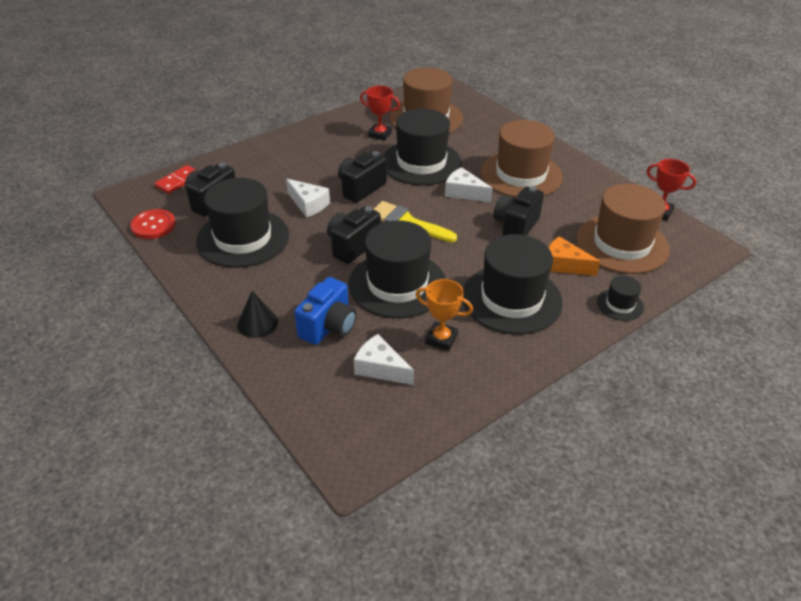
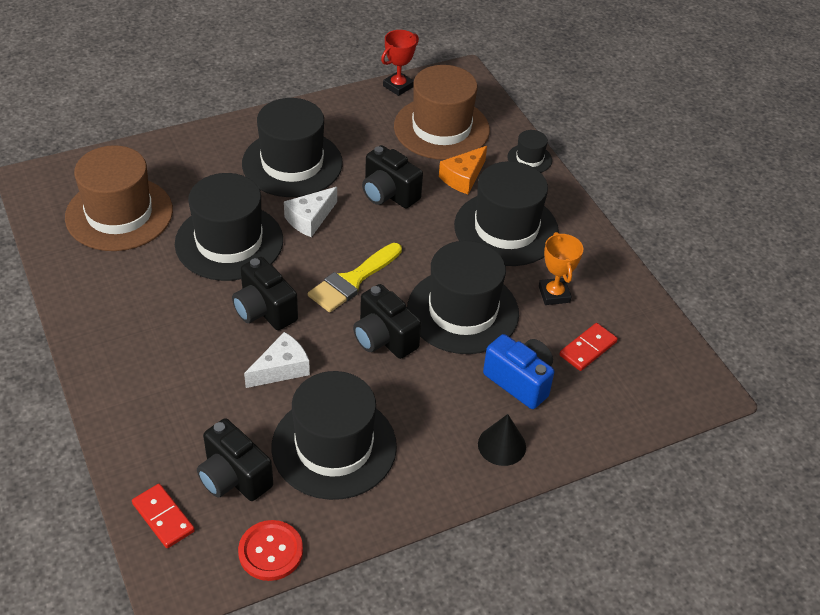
camera: 80 degrees left, 5 degrees up
white cheese [354,334,414,385] -> red domino [559,323,618,371]
red trophy [360,86,400,141] -> none
orange trophy [416,279,473,351] -> orange trophy turned 45 degrees counterclockwise [539,232,583,305]
brown hat [480,120,563,198] -> black hat [242,98,343,197]

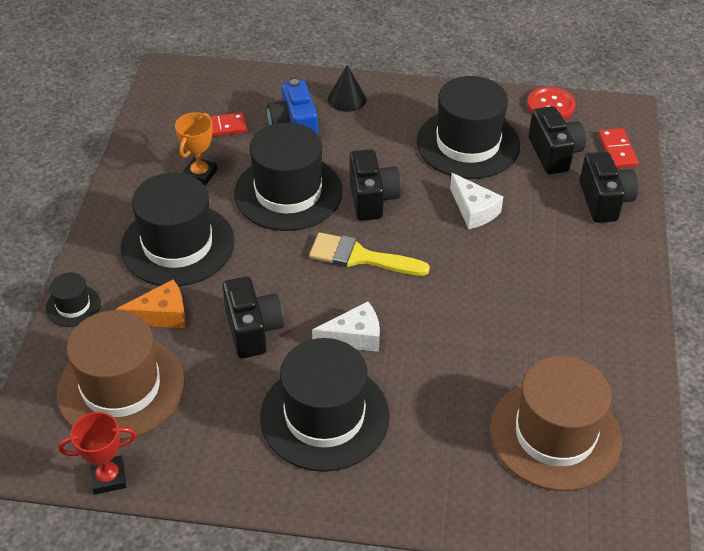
camera: 145 degrees left, 0 degrees up
black hat [175,173,283,281] -> none
black camera [232,257,298,330] -> black camera moved to [579,152,638,223]
white cheese [244,332,310,388] -> white cheese turned 120 degrees counterclockwise [450,173,503,229]
yellow brush [308,243,402,312] -> yellow brush turned 150 degrees counterclockwise [309,232,430,276]

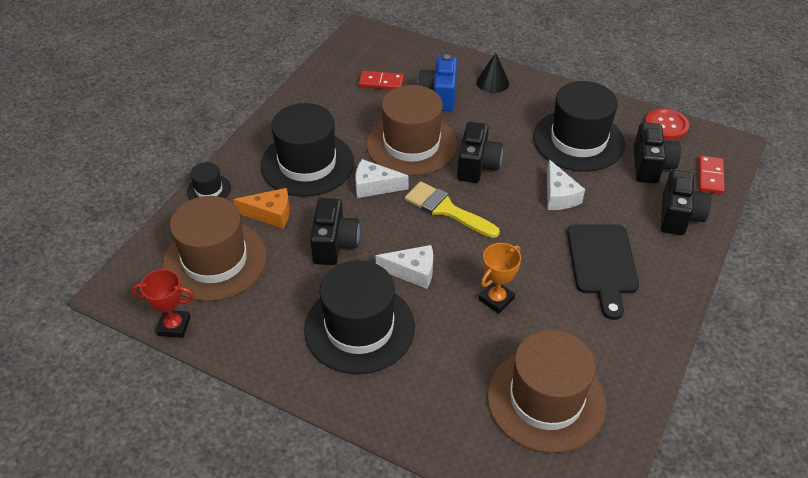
camera: 20 degrees right, 0 degrees up
orange trophy [175,112,217,185] -> orange trophy moved to [479,243,521,314]
black hat [234,123,342,231] -> brown hat [366,85,457,176]
none -> white cheese [355,159,408,198]
none -> black cutting board [567,224,639,320]

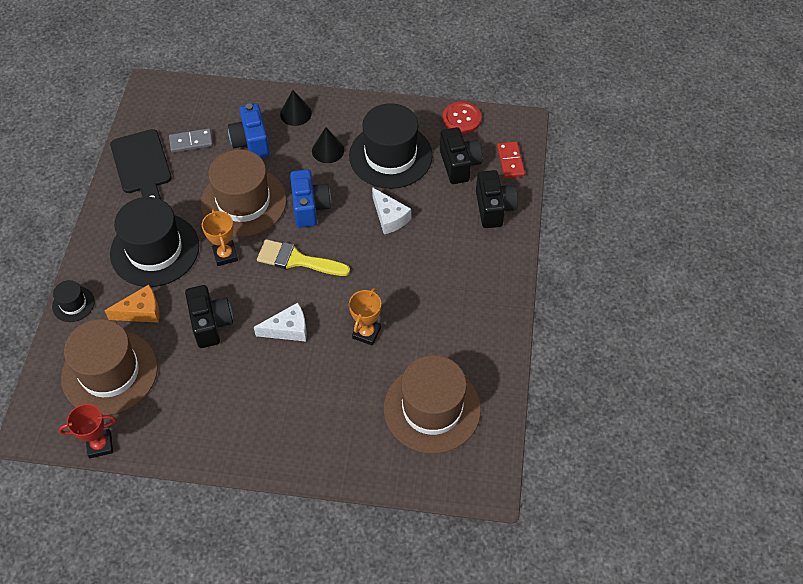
camera: 20 degrees left, 10 degrees up
black hat [304,260,415,374] -> none
white cheese [355,159,408,198] -> orange trophy [202,209,238,266]
red domino [358,71,404,90] -> grey domino [169,128,213,153]
black camera [457,122,503,183] -> blue camera [290,169,331,228]
black cutting board [567,224,639,320] -> black cutting board moved to [110,129,172,199]
none -> black cone [312,127,344,163]

